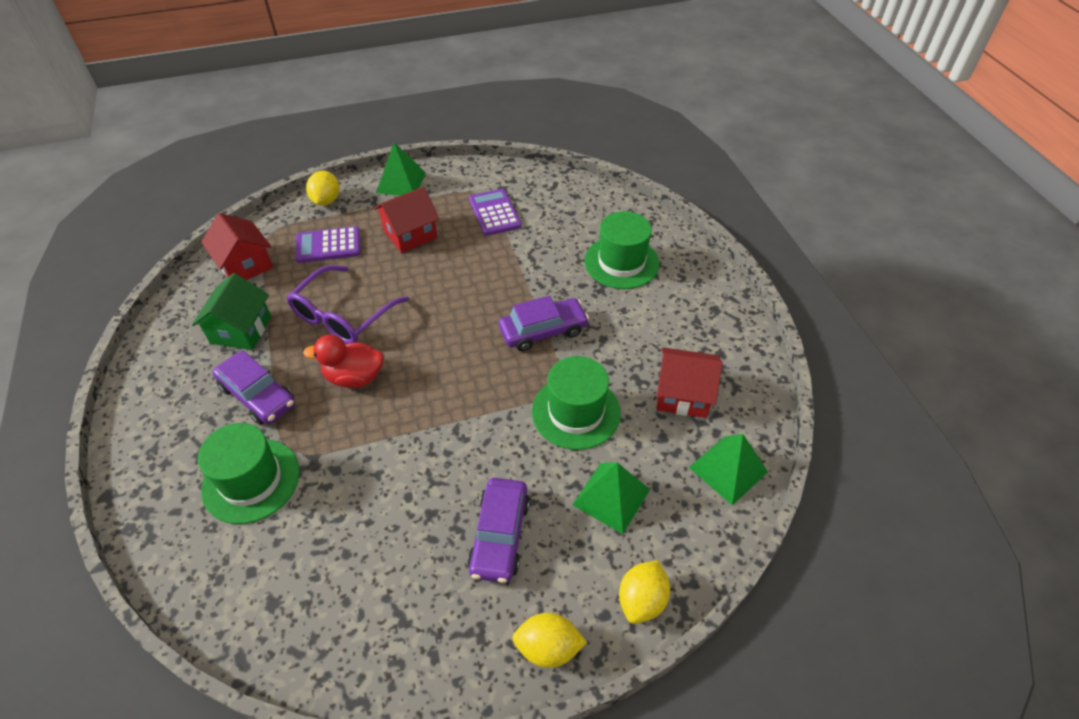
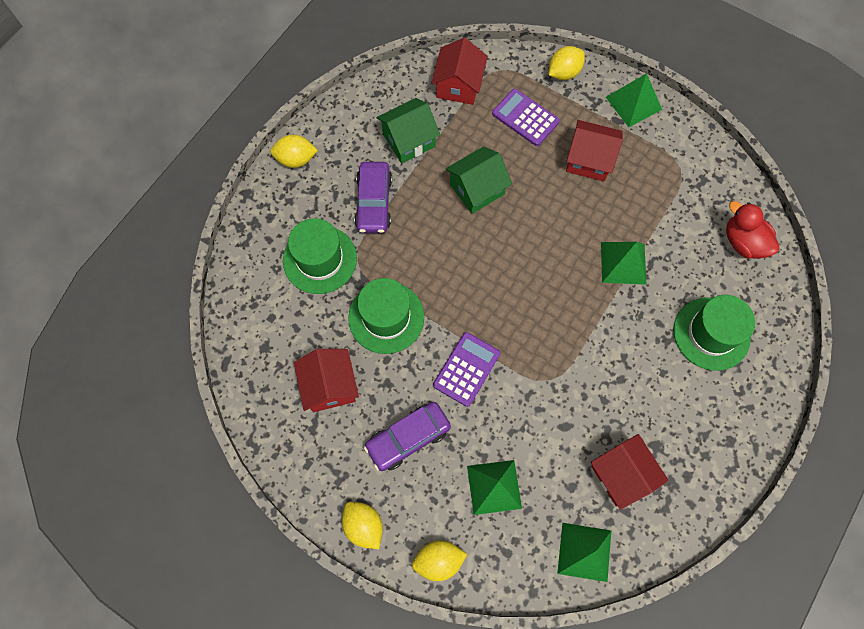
camera: 50 degrees right, 20 degrees up
purple glasses [287,265,409,344] -> green house [445,146,512,214]
red duck [303,334,384,388] -> red duck moved to [726,201,779,259]
purple calculator [469,189,521,236] -> purple calculator moved to [433,332,500,407]
purple car [499,295,589,352] -> none
green hat [532,356,621,450] -> green hat moved to [348,278,424,354]
none -> yellow lemon [271,135,318,168]
none -> red house [294,349,359,412]
none -> green pyramid [601,242,647,285]

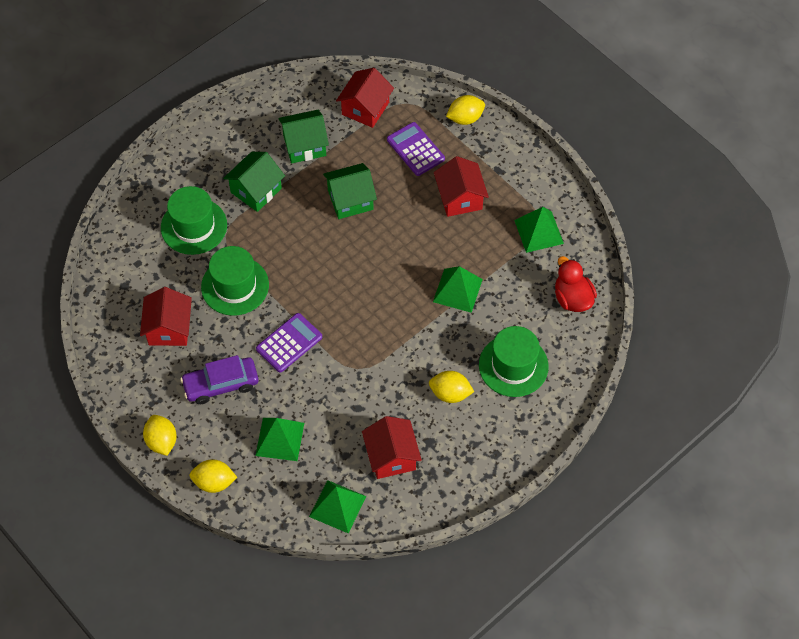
camera: 15 degrees right, 10 degrees down
yellow lemon [271,135,318,168] -> yellow lemon moved to [429,371,474,403]
purple car [354,162,392,233] -> green house [223,152,285,212]
red house [566,120,623,181] -> red house turned 45 degrees clockwise [434,156,489,217]
green pyramid [606,73,662,127] -> green pyramid moved to [514,207,564,253]

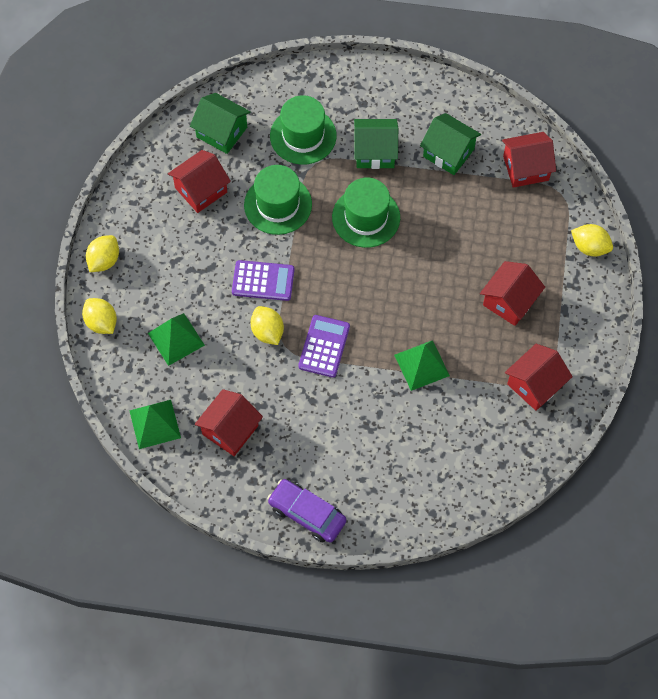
camera: 50 degrees right, 5 degrees up
purple car [180,355,259,404] -> purple car moved to [267,479,347,543]
green house [323,163,377,219] -> green house moved to [190,93,251,154]
purple calculator [387,122,445,176] -> purple calculator moved to [298,315,350,378]
yellow lemon [429,371,474,403] -> yellow lemon moved to [250,306,284,345]
green hat [479,326,549,397] -> green hat moved to [332,178,400,248]
green pyramid [514,207,564,253] -> red house [505,344,573,411]
red duck [555,256,597,312] -> none

